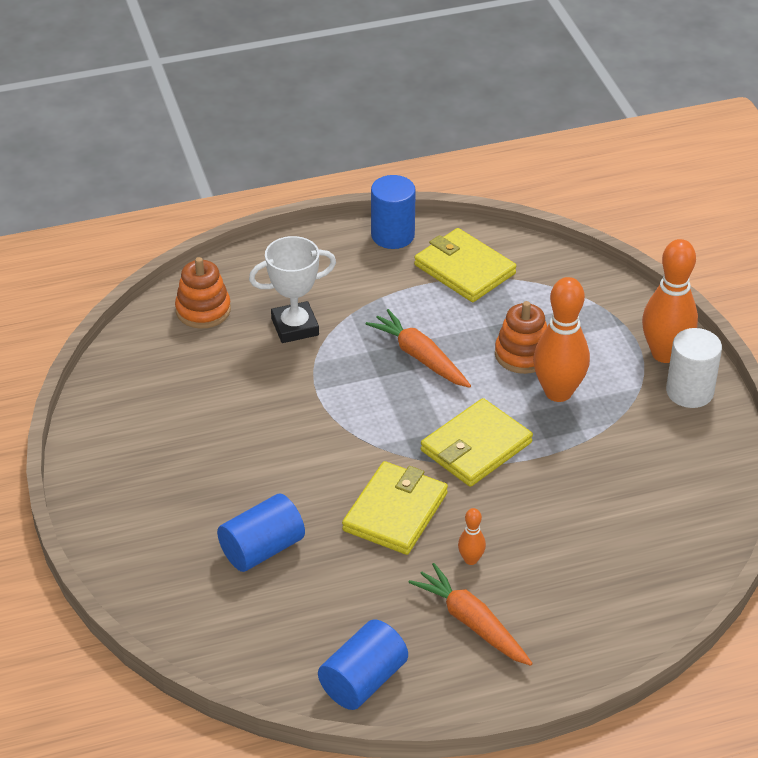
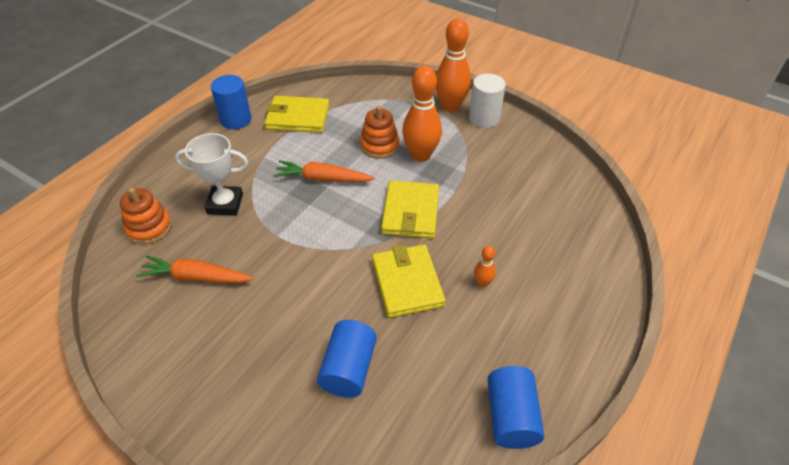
camera: 40 degrees left, 5 degrees up
white trophy [249,236,336,343] -> white trophy turned 60 degrees clockwise [175,133,248,215]
orange carrot [409,563,533,666] -> orange carrot moved to [136,255,254,283]

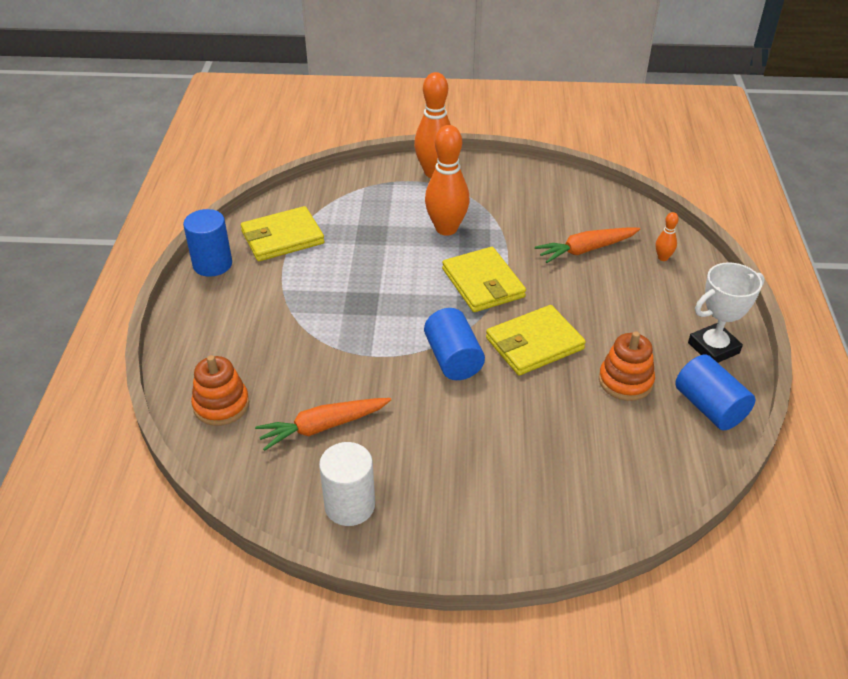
camera: 30 degrees left, 5 degrees down
white trophy [175,133,248,215] -> white trophy moved to [688,262,765,363]
orange carrot [273,160,375,182] -> orange carrot moved to [535,227,640,263]
blue cylinder [317,320,377,398] -> blue cylinder moved to [424,308,485,380]
orange stacking toy [360,106,399,159] -> orange stacking toy moved to [599,331,655,401]
yellow wallet [372,244,446,318] -> yellow wallet turned 75 degrees counterclockwise [486,305,586,376]
white cylinder [469,73,506,128] -> white cylinder moved to [319,442,375,526]
orange bowling pin [474,246,496,288] -> orange bowling pin moved to [656,212,679,261]

